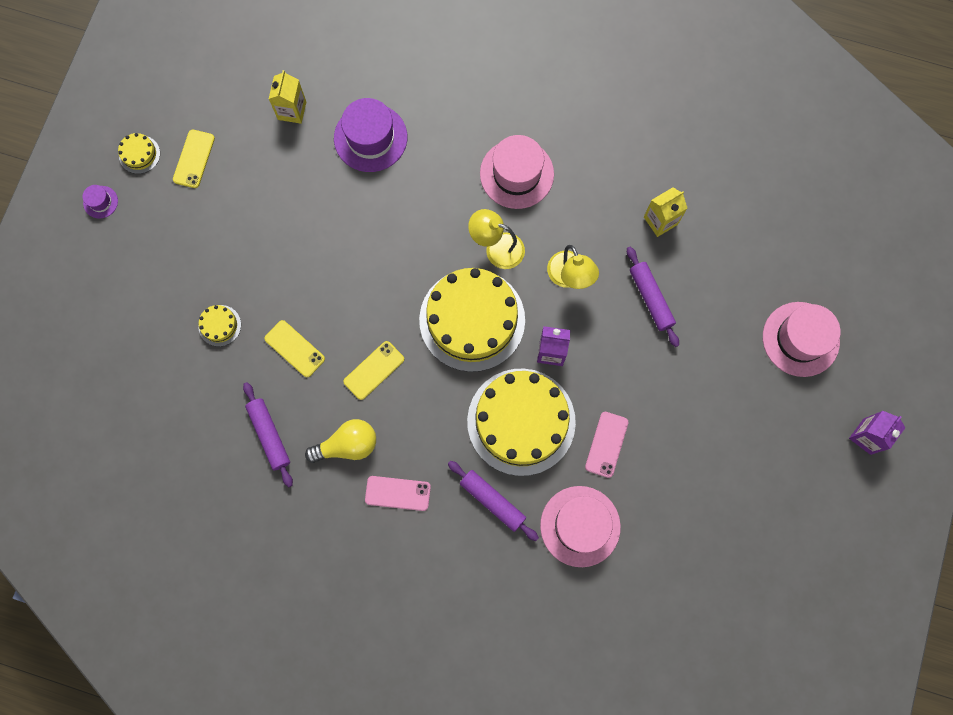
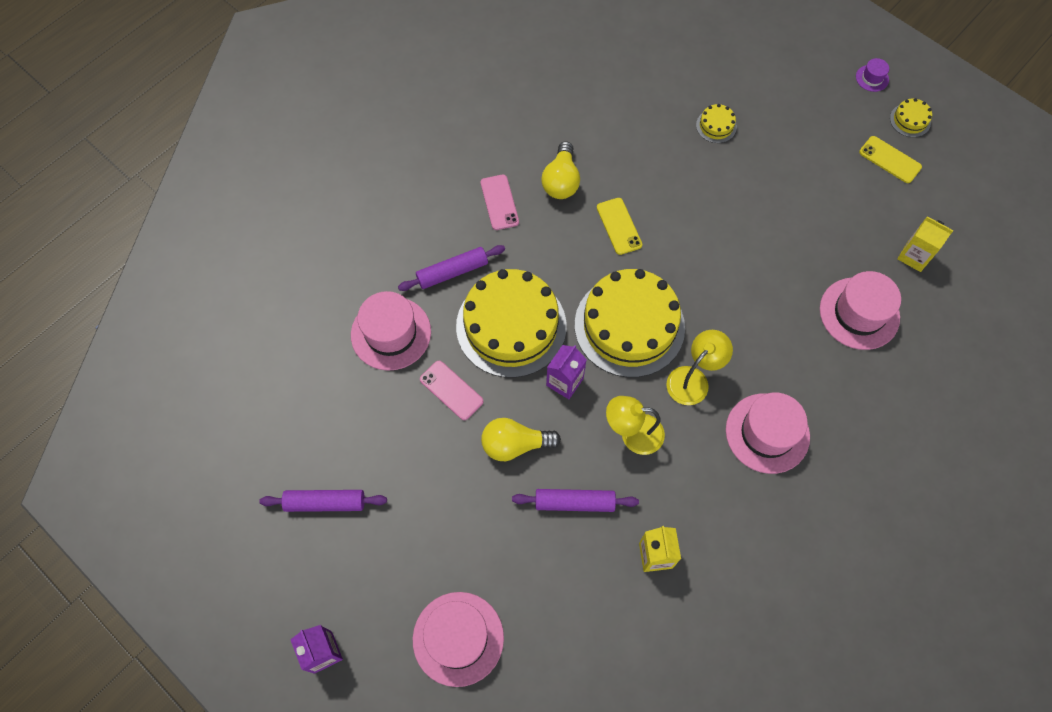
camera: 115 degrees right, 10 degrees down
purple rolling pin [243,382,293,487] -> purple rolling pin moved to [259,490,387,512]
yellow phone [264,320,325,377] -> none
purple hat [334,98,407,172] -> pink hat [820,271,901,350]
pink phone [365,476,431,511] -> pink phone turned 45 degrees counterclockwise [481,175,519,230]
none -> yellow light bulb [481,418,561,461]

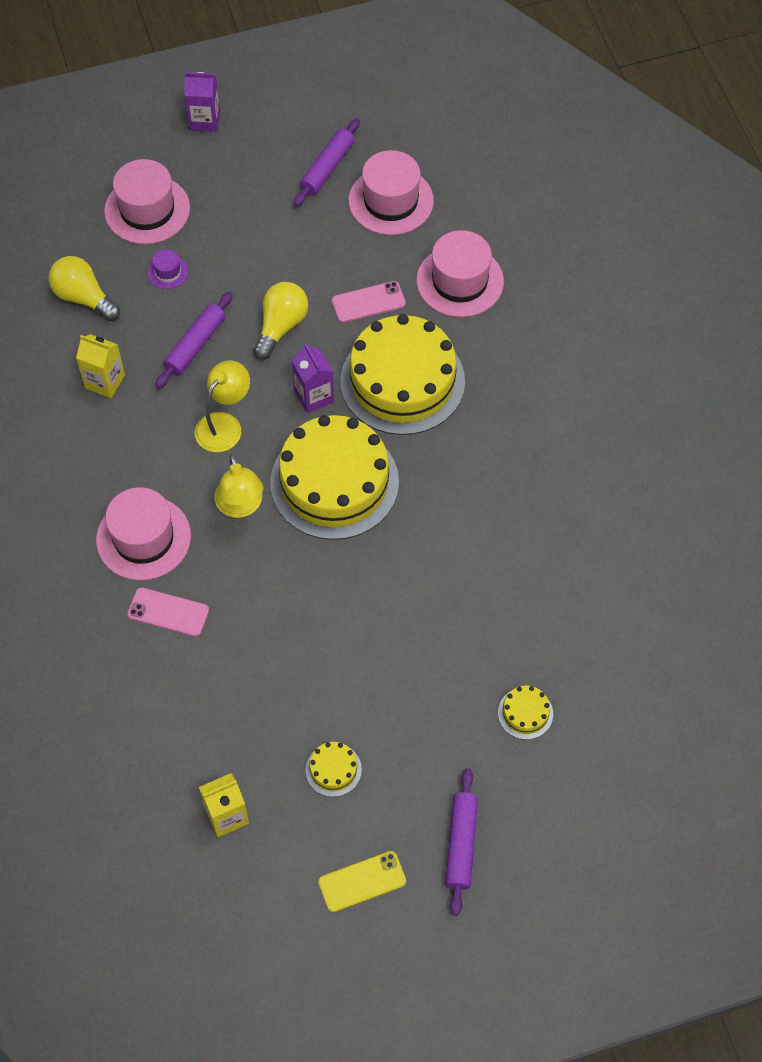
camera: 120 degrees right, 5 degrees down
purple rolling pin [398,245,505,291] -> purple rolling pin moved to [445,768,478,916]
pink phone [481,175,519,230] -> pink phone moved to [127,587,209,637]
yellow light bulb [541,141,580,199] -> yellow light bulb moved to [49,256,120,321]
yellow phone [597,198,642,255] -> none
pink hat [820,271,901,350] -> pink hat moved to [348,150,434,235]
purple hat [856,58,889,92] -> purple hat moved to [148,249,188,289]
yellow cake [890,98,932,137] -> yellow cake moved to [306,742,362,797]

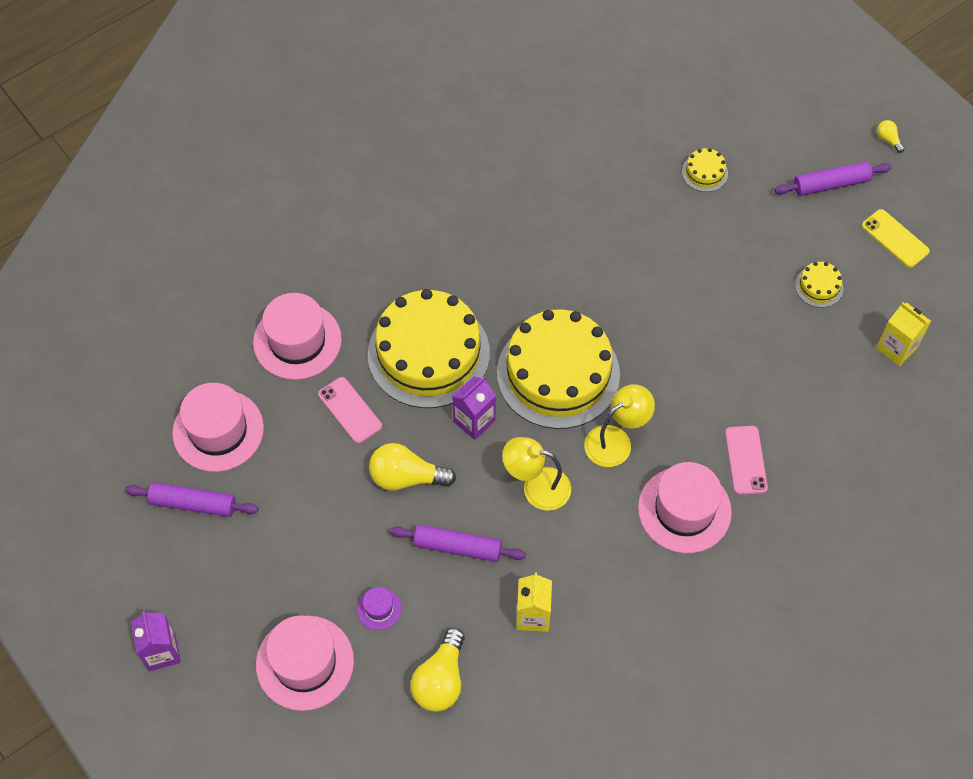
camera: 110 degrees left, 0 degrees up
none -> yellow light bulb [877,120,905,153]

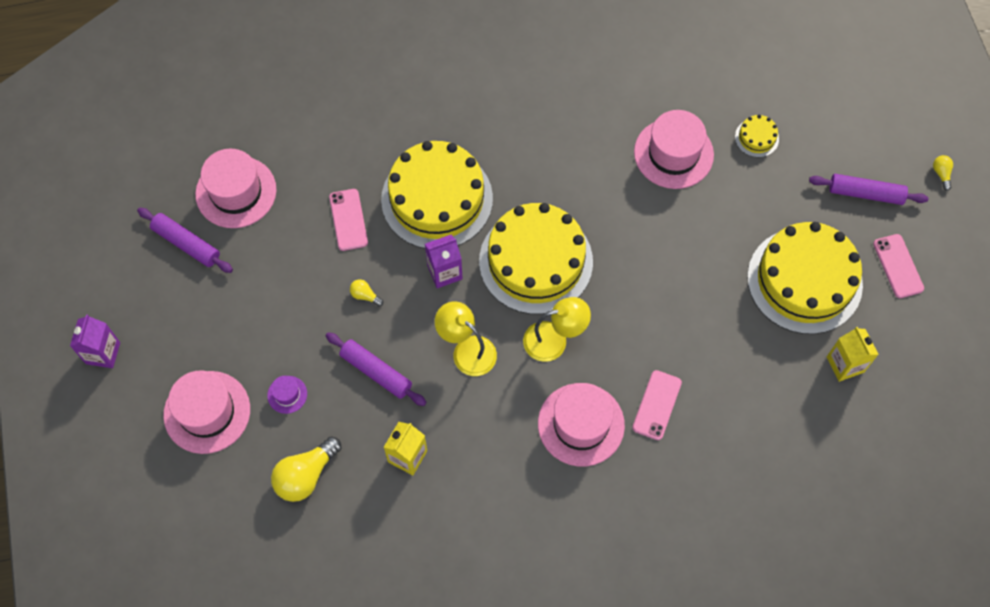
camera: 25 degrees right, 5 degrees up
pink hat [253,293,342,380] -> pink hat moved to [634,110,714,189]
yellow light bulb [369,443,456,491] -> yellow light bulb [350,280,383,306], size x0.47
yellow cake [795,262,843,307] -> yellow cake [747,222,863,334], size x2.49
yellow phone [862,209,930,268] -> pink phone [873,234,924,298]

